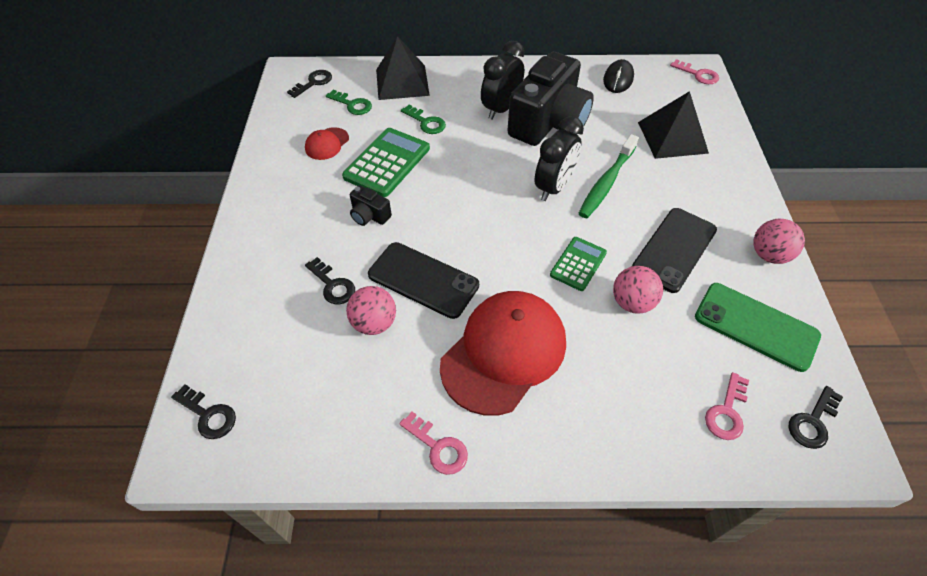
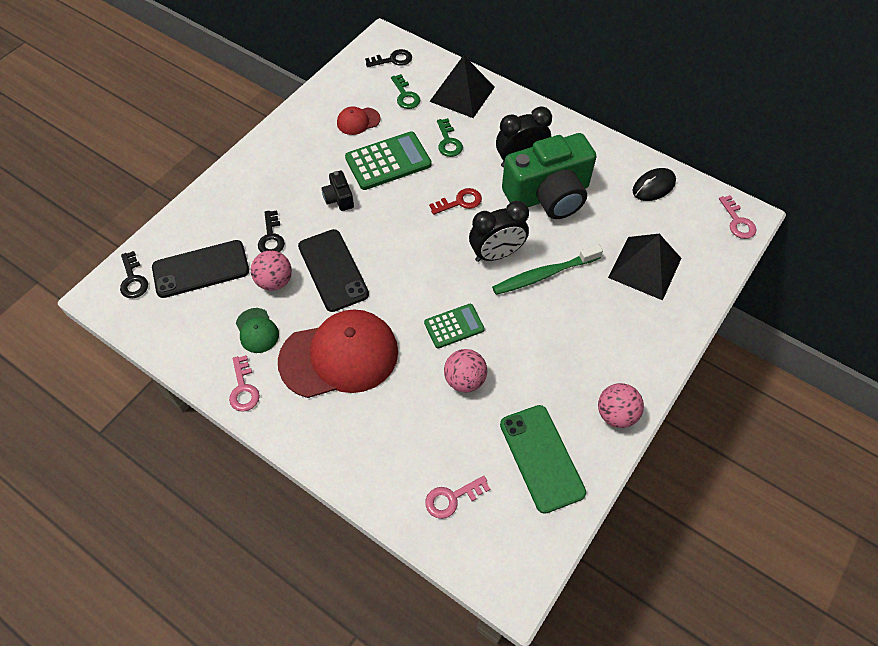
camera: 35 degrees right, 5 degrees up
black camera [507,52,594,146] -> green camera [502,133,596,219]
black phone [632,208,717,293] -> black phone moved to [152,240,249,298]
black key [789,386,843,449] -> none
none -> green cap [236,308,279,353]
none -> red key [429,188,482,215]

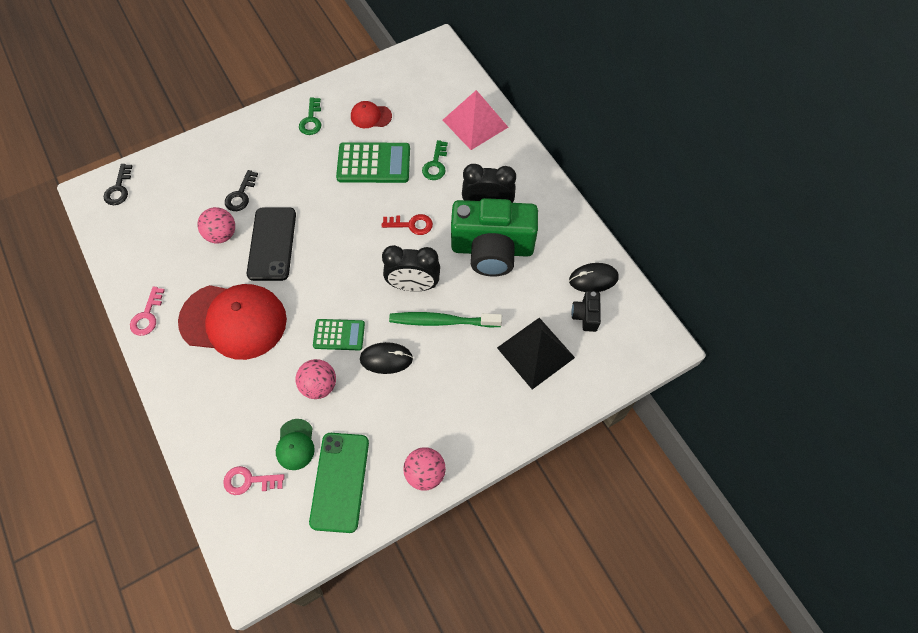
camera: 25 degrees right, 5 degrees up
black phone [152,240,249,298] -> none
green cap [236,308,279,353] -> green cap moved to [276,419,315,470]
black camera [322,171,354,211] -> black camera moved to [571,291,601,332]
black key [365,49,412,67] -> none
green key [391,74,420,109] -> green key moved to [299,97,321,135]
black pyramid [429,55,495,118] -> pink pyramid [443,90,508,150]
pink key [719,195,756,239] -> none
none -> black mouse [360,342,413,374]

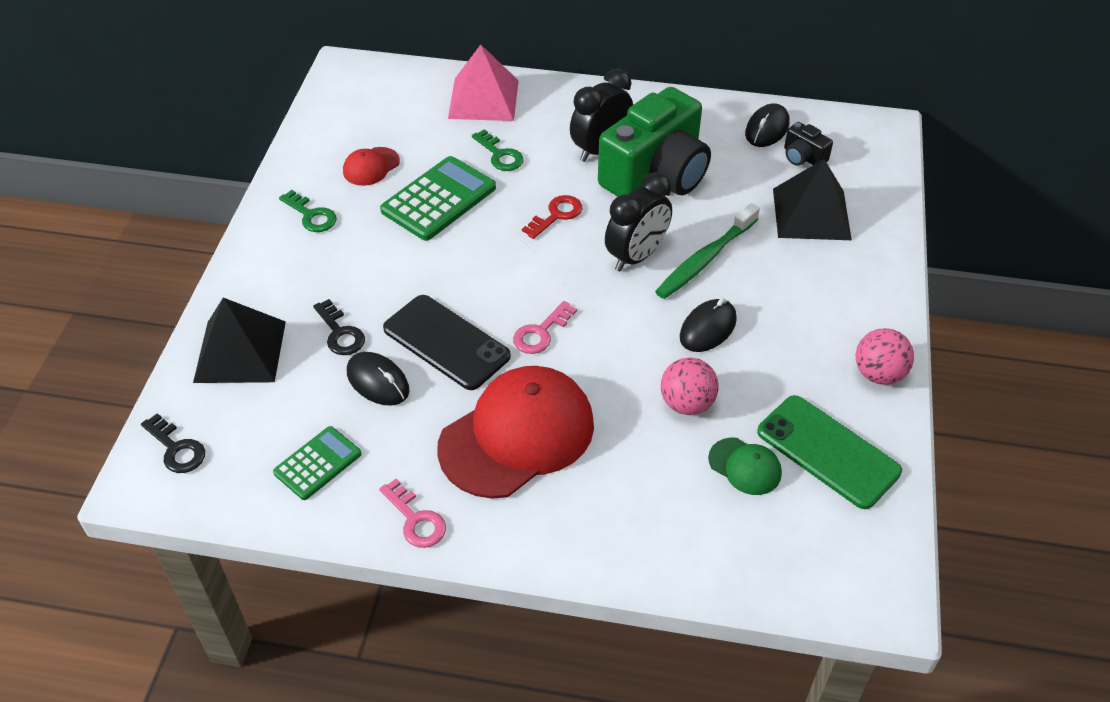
camera: 50 degrees left, 15 degrees down
pink ball [198,207,235,243] -> black mouse [347,352,409,406]
pink key [223,466,284,495] -> pink key moved to [513,301,577,354]
green calculator [313,319,365,350] -> green calculator moved to [273,426,361,500]
none -> black pyramid [193,298,286,383]

